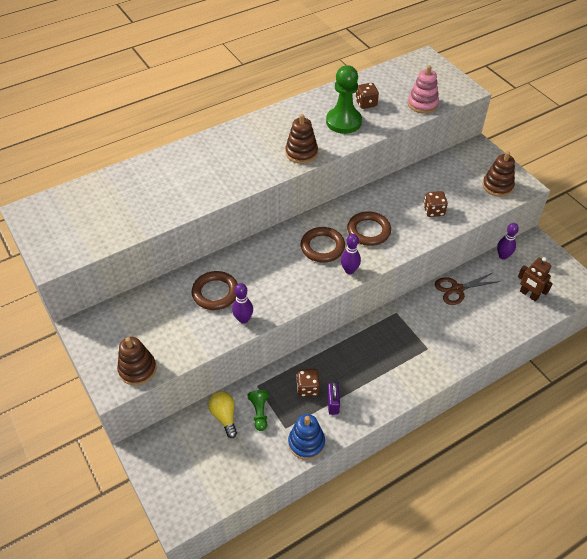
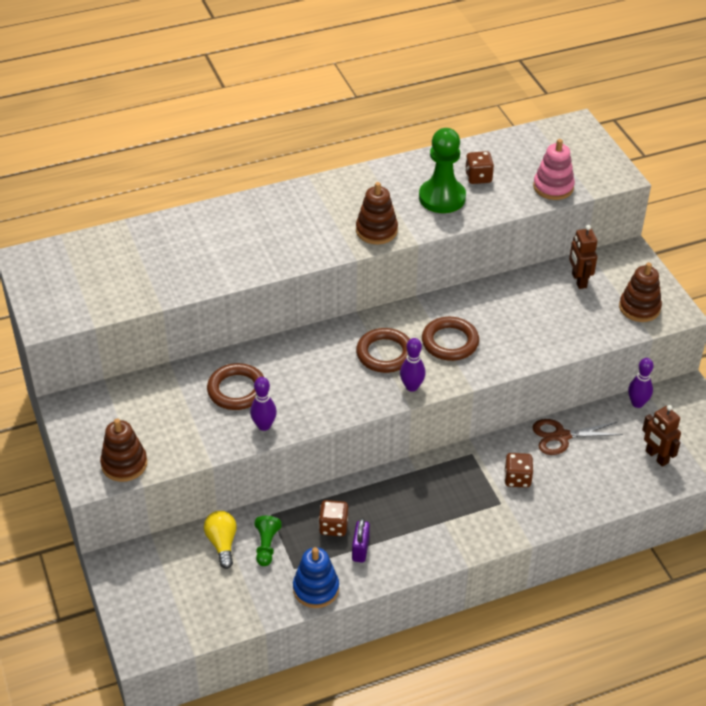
camera: 10 degrees right, 5 degrees down
brown dice [423,191,448,217] -> brown dice moved to [504,453,533,488]
none -> brown robot [569,225,597,289]

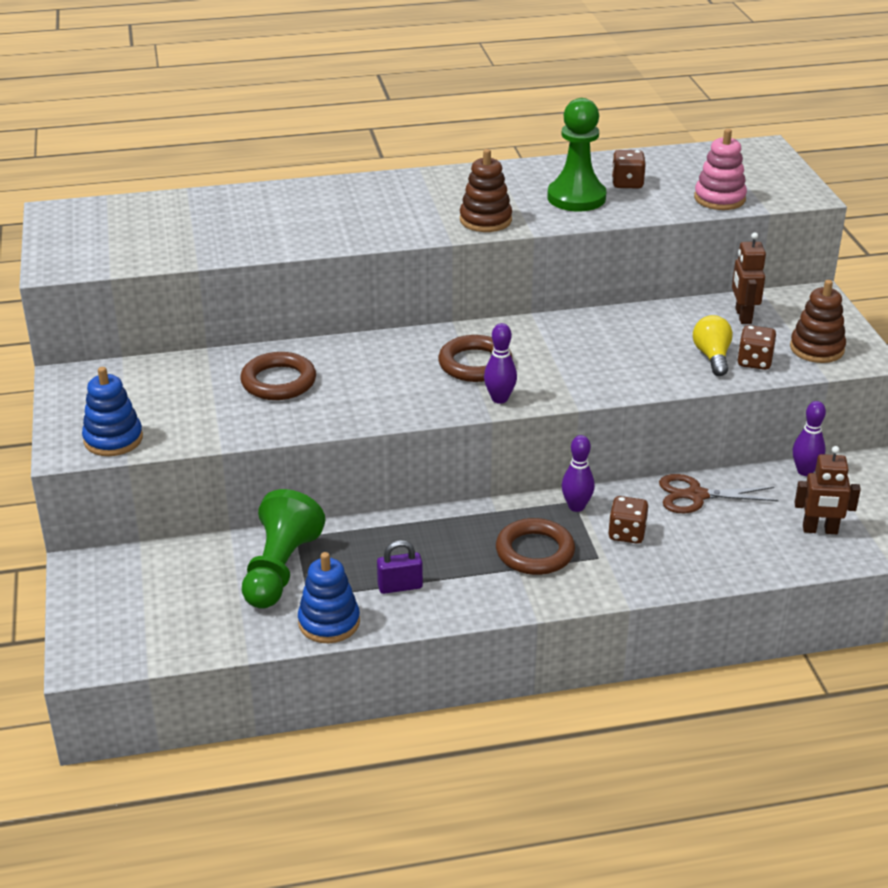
camera: 10 degrees right, 10 degrees down
brown stacking toy [100,419,147,482] -> blue stacking toy [82,367,143,456]
yellow light bulb [204,511,237,569] -> yellow light bulb moved to [693,315,733,376]
purple bowling pin [250,377,277,431] -> purple bowling pin moved to [561,435,595,512]
green pawn [254,516,282,566] -> green pawn [242,489,326,609], size x1.91
brown dice [319,500,348,536] -> brown dice moved to [737,325,776,370]
purple padlock [352,518,370,563] -> purple padlock turned 60 degrees clockwise [377,540,423,594]
brown ring [422,317,479,361] -> brown ring moved to [496,518,575,575]
brown robot [642,405,681,467] -> brown robot turned 60 degrees counterclockwise [794,446,861,534]

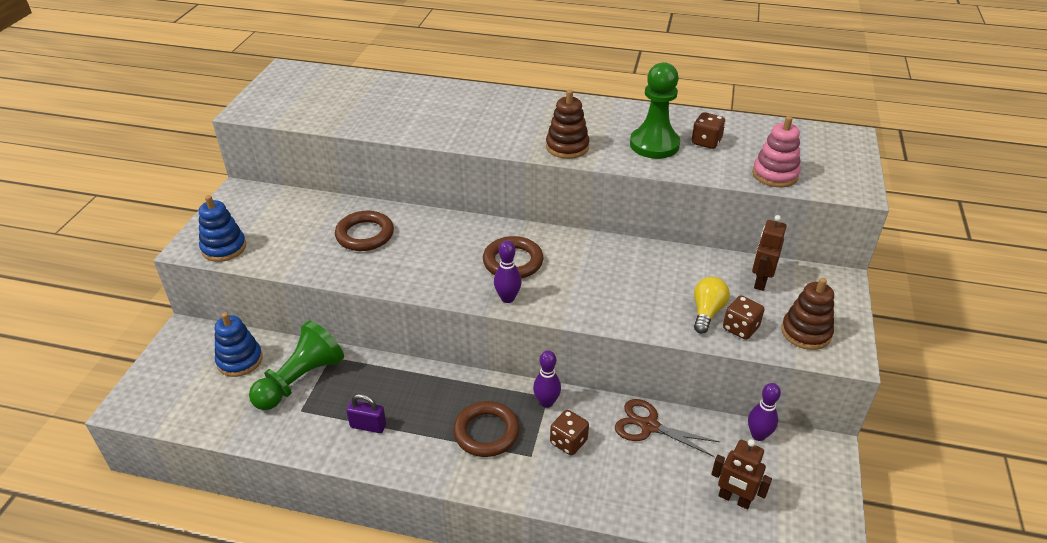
camera: 25 degrees right, 5 degrees up
blue stacking toy [298,552,360,643] -> blue stacking toy moved to [215,312,263,377]

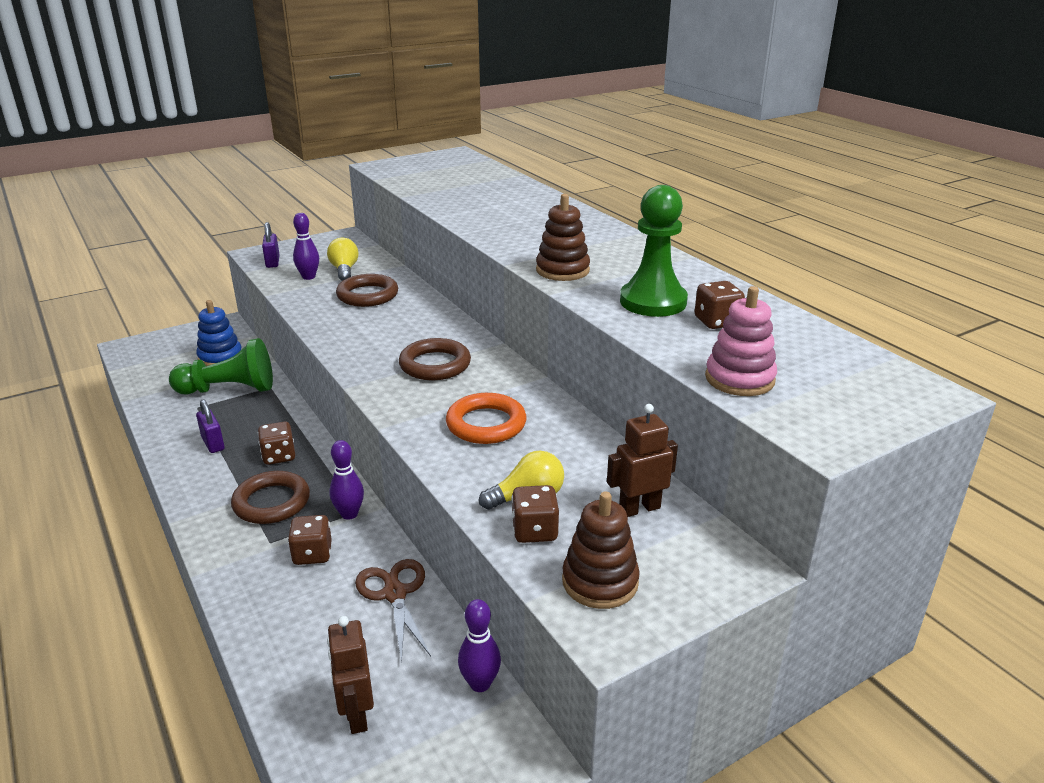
camera: 45 degrees right, 10 degrees down
blue stacking toy [199,195,246,262] -> purple padlock [262,222,280,268]
purple bowling pin [494,241,521,303] -> purple bowling pin moved to [293,213,319,280]
none -> brown dice [258,421,295,465]
none -> yellow light bulb [327,238,359,281]
none -> orange ring [446,393,526,444]

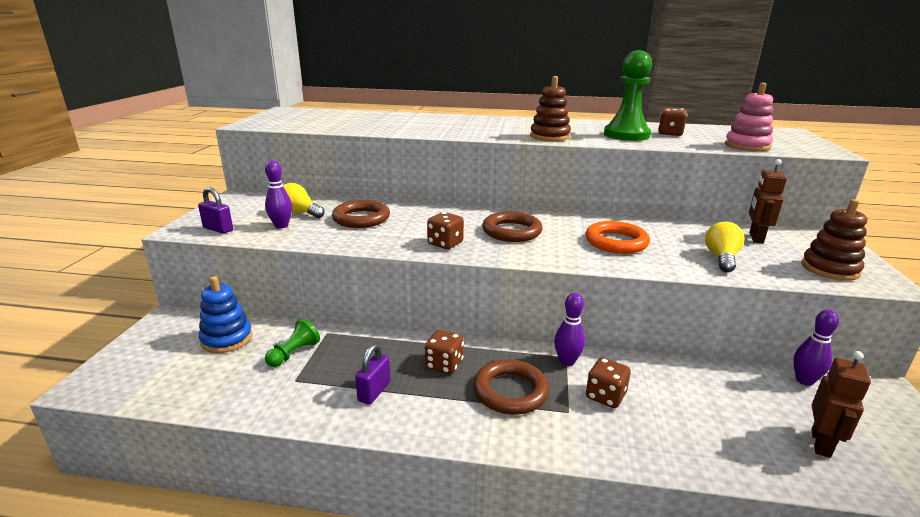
camera: 50 degrees left, 5 degrees down
green pawn [169,338,273,395] -> green pawn [265,318,320,367], size x0.52
purple padlock [196,399,225,453] -> purple padlock turned 75 degrees counterclockwise [355,344,391,405]
brown robot [327,616,374,734] -> brown robot turned 90 degrees counterclockwise [811,351,871,458]
brown scissors [355,559,431,663] -> none
brown dice [511,485,559,543] -> brown dice moved to [427,212,464,249]

